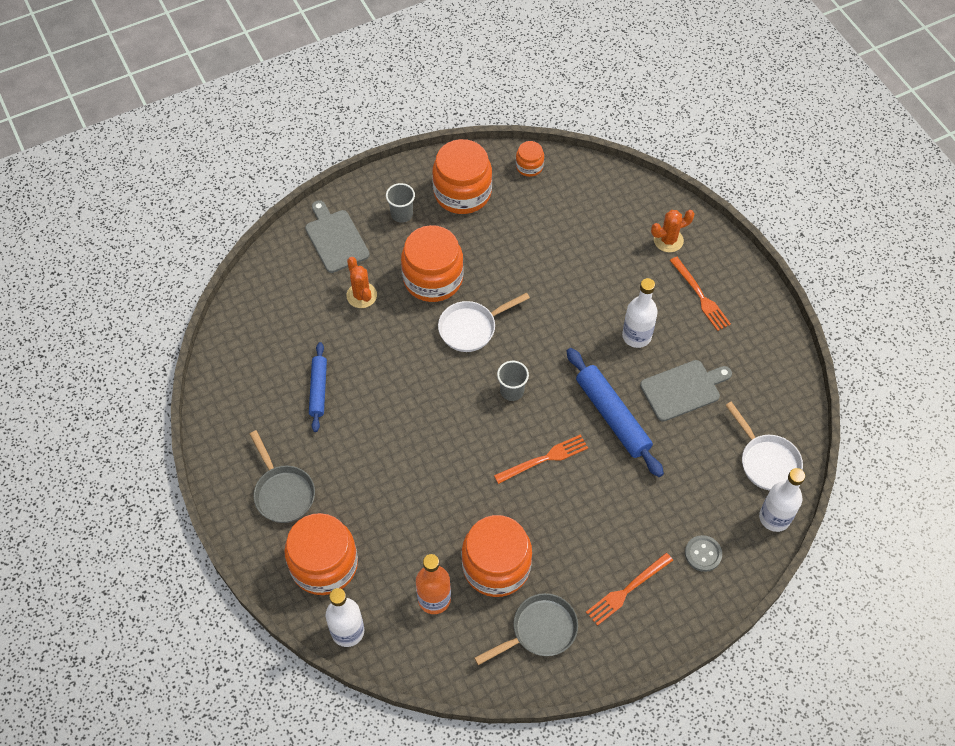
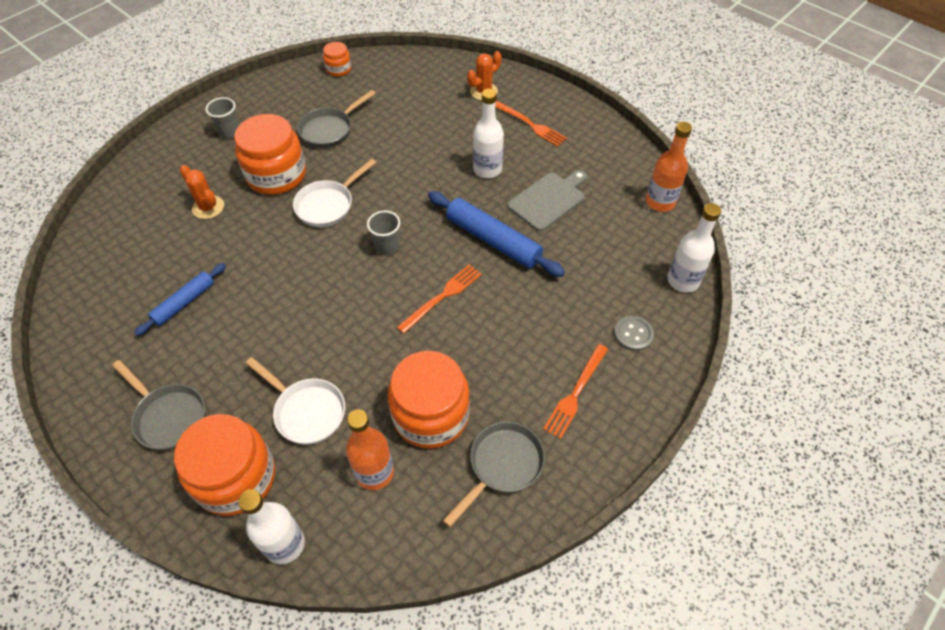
camera: 20 degrees left, 5 degrees down
grey cutting board [305,200,370,273] -> none
blue rolling pin [309,342,327,432] -> blue rolling pin turned 60 degrees clockwise [134,263,226,336]
orange jar [432,139,492,214] -> none
white pan [725,402,803,491] -> white pan moved to [245,357,345,445]
none -> grey pan [297,90,376,148]
none -> orange bottle [646,122,692,212]

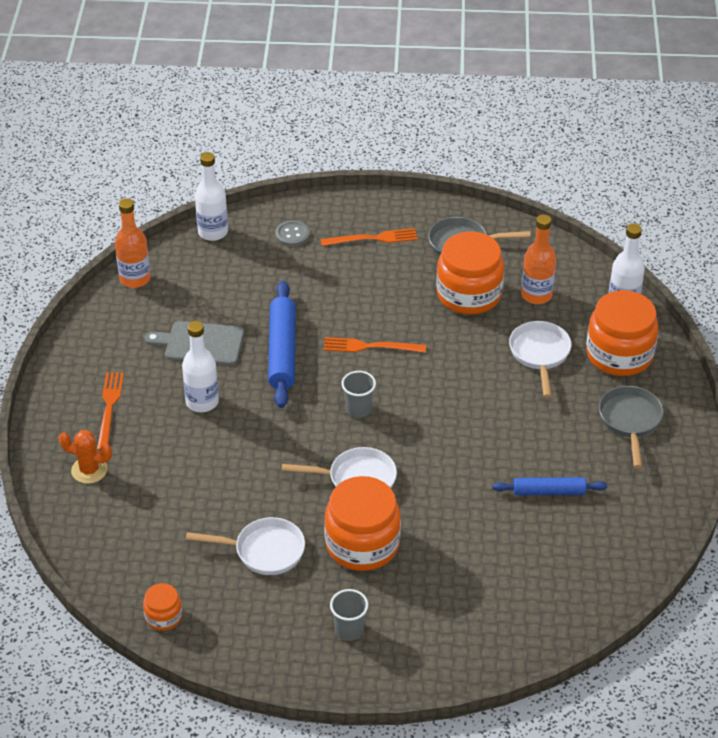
camera: 130 degrees left, 10 degrees down
orange cactus [180,165,224,219] -> none
grey pan [297,90,376,148] -> white pan [186,517,305,575]

